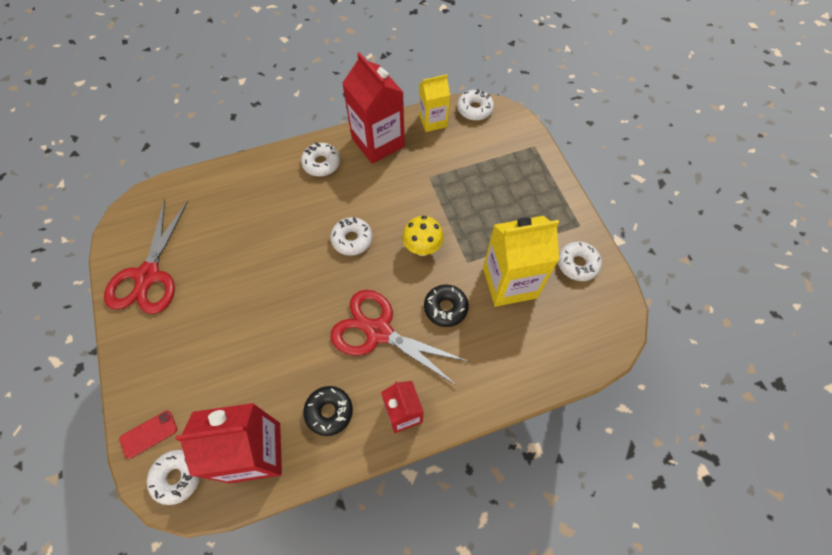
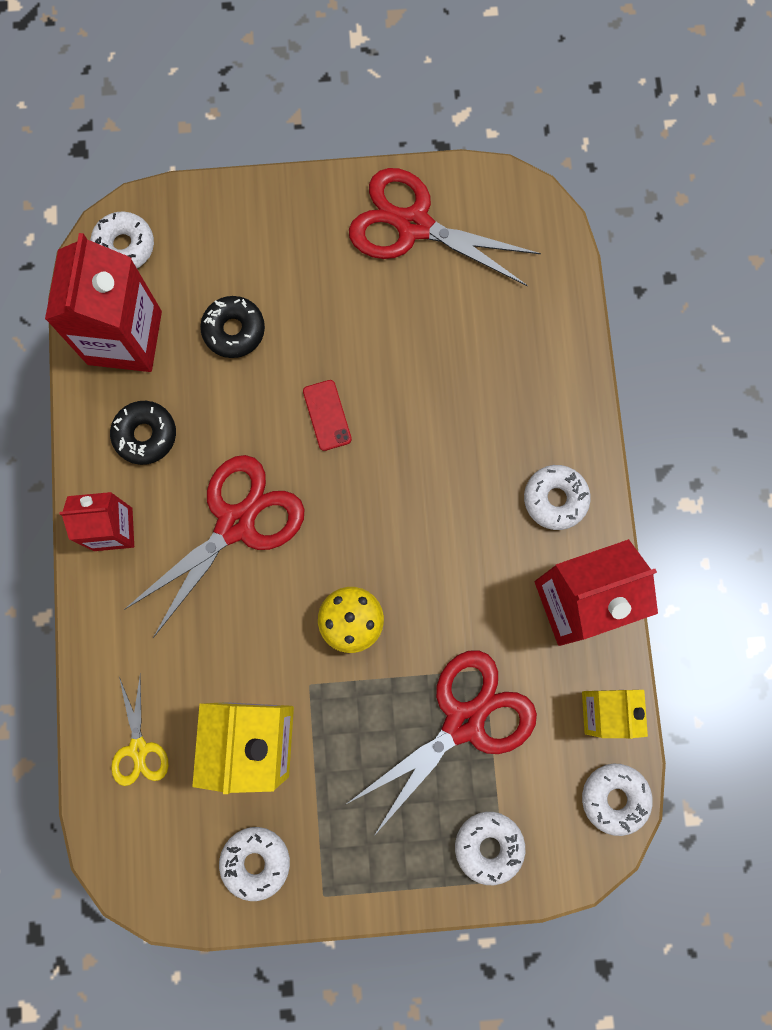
camera: 105 degrees right, 15 degrees up
red phone [119,411,177,459] -> red phone moved to [303,380,352,451]
white donut [330,217,372,256] -> white donut moved to [455,812,525,885]
black donut [424,284,469,327] -> black donut moved to [200,296,265,358]
none -> yellow scissors [111,674,169,786]
none -> red scissors [345,650,537,837]

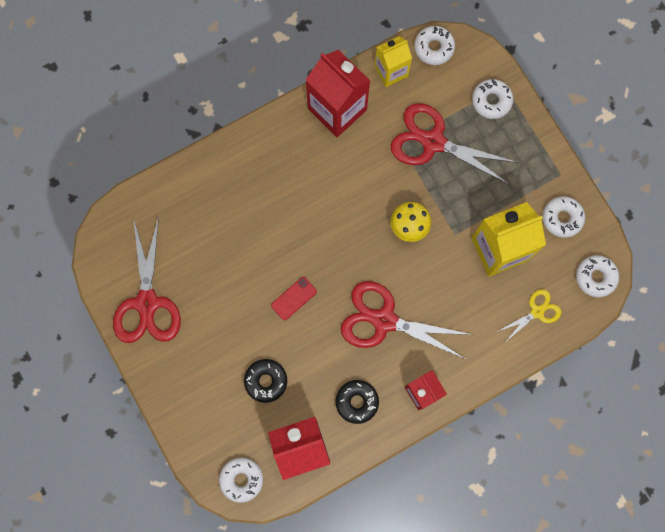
camera: 115 degrees left, 0 degrees up
white donut [524,465,591,530] -> white donut moved to [576,255,619,297]

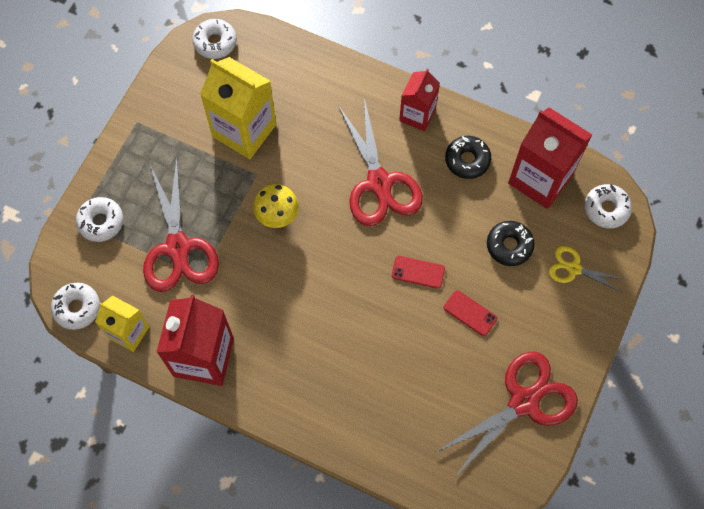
camera: 125 degrees left, 10 degrees down
yellow scissors [497,289,561,341] -> yellow scissors moved to [549,246,625,292]
white donut [543,196,585,238] -> none
none -> red phone [443,290,497,336]

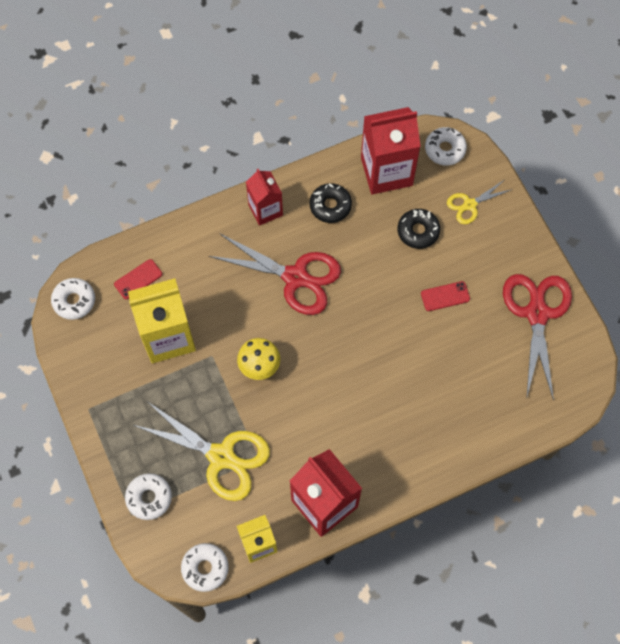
camera: 50 degrees left, 0 degrees up
red scissors [143,159,219,292] -> yellow scissors [133,402,270,501]
red phone [392,256,445,289] -> red phone moved to [114,259,162,299]

